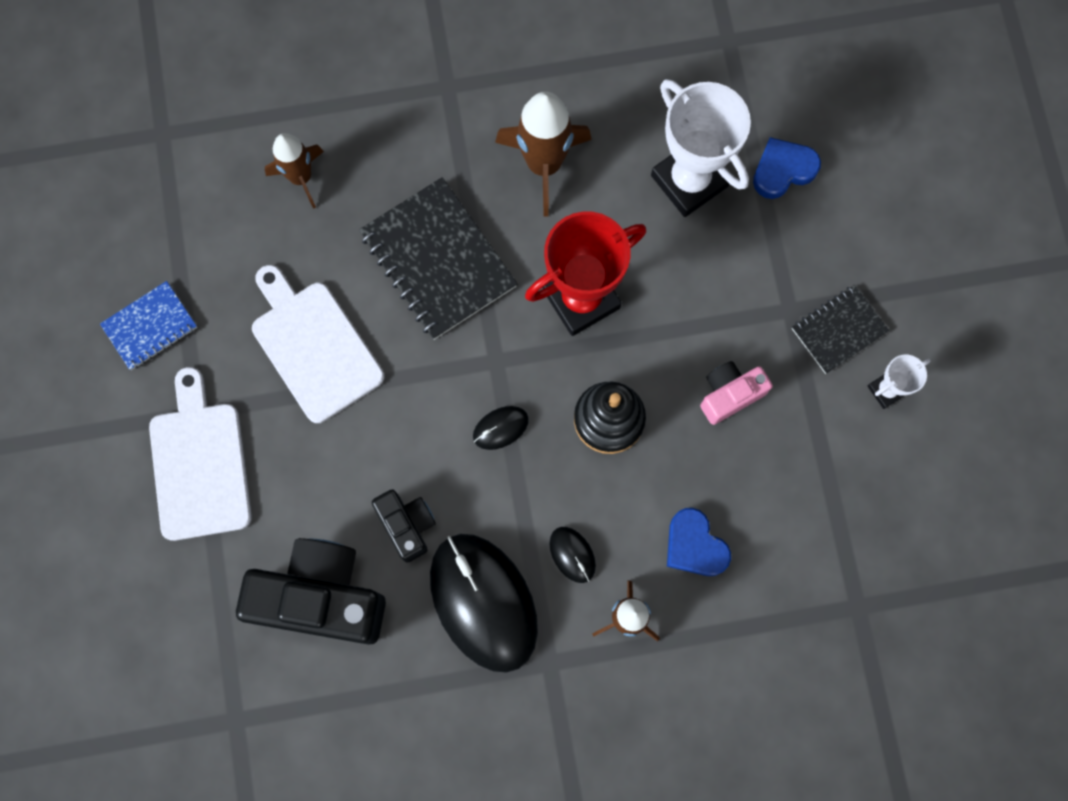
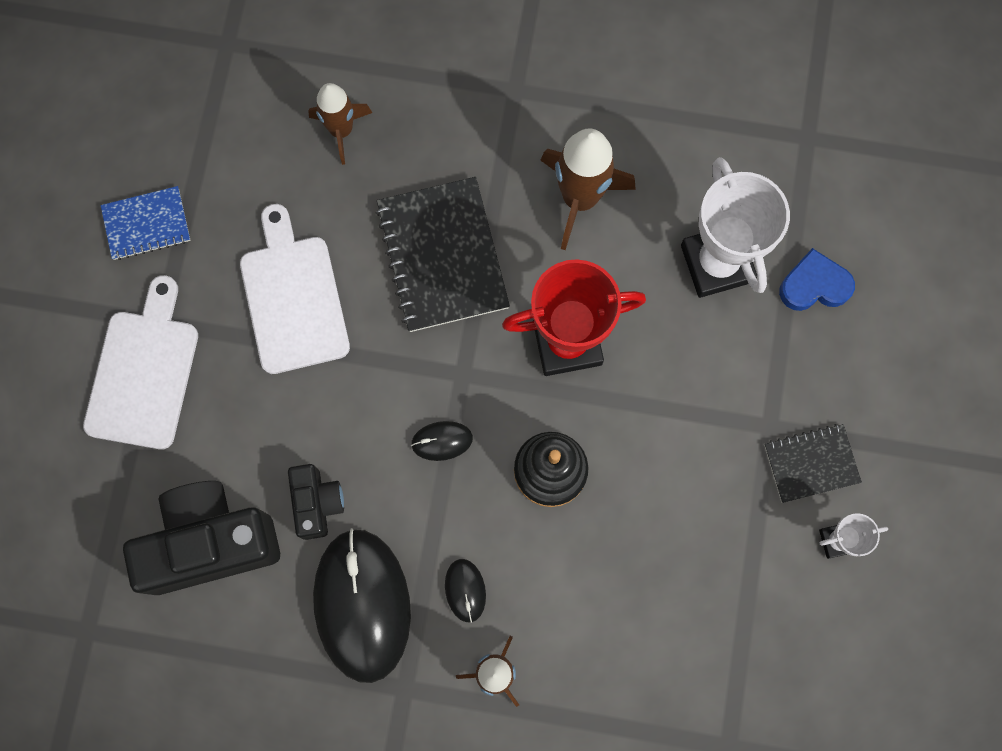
camera: 20 degrees right, 0 degrees up
black camera [236,538,386,645] -> black camera turned 45 degrees counterclockwise [123,481,280,595]
blue heart [667,508,731,576] -> none
pink camera [700,361,773,425] -> none

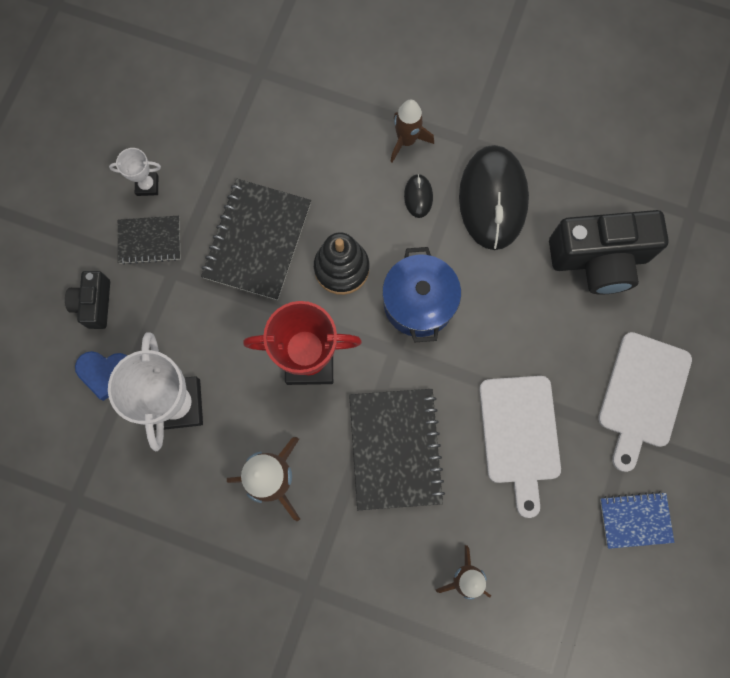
camera: 170 degrees left, 0 degrees up
black camera [288,464,344,540] -> black camera moved to [65,271,110,329]
black mouse [411,421,473,461] -> blue pot [382,247,461,342]
none -> black notebook [201,179,311,300]

